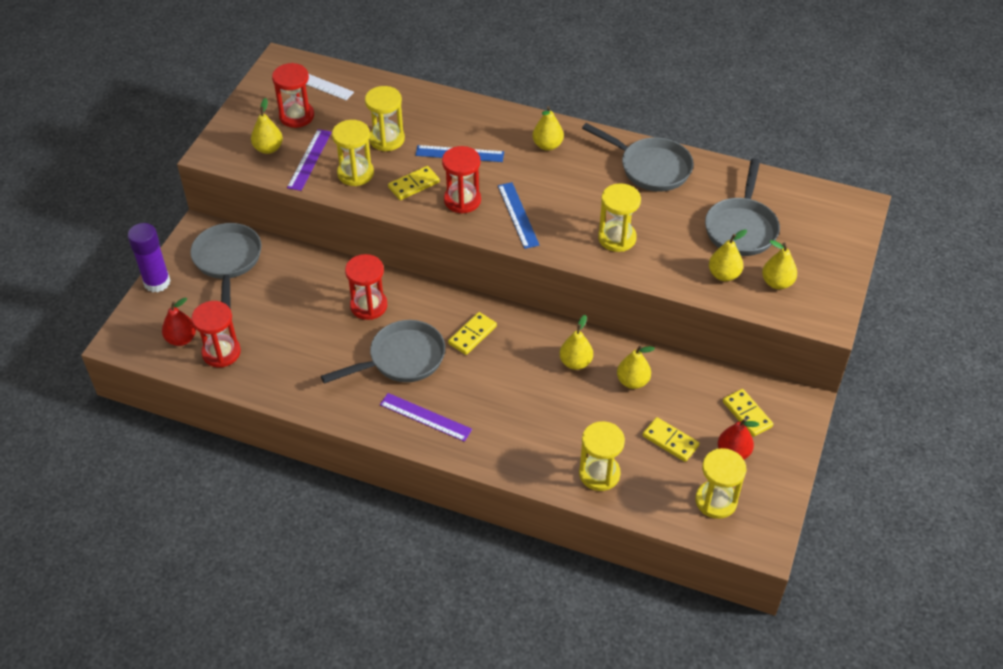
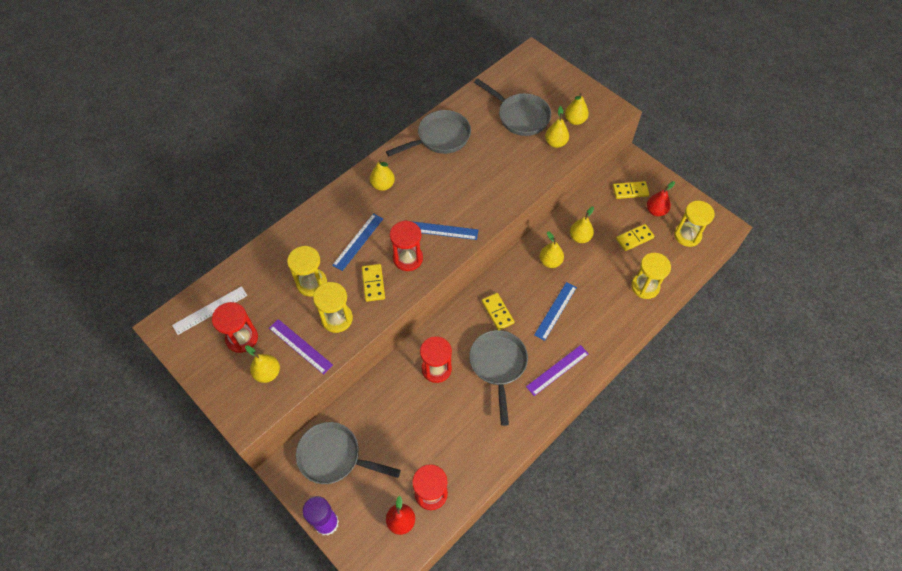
camera: 65 degrees left, 10 degrees up
yellow hourglass [598,183,641,252] -> none
none -> blue ruler [534,282,577,341]

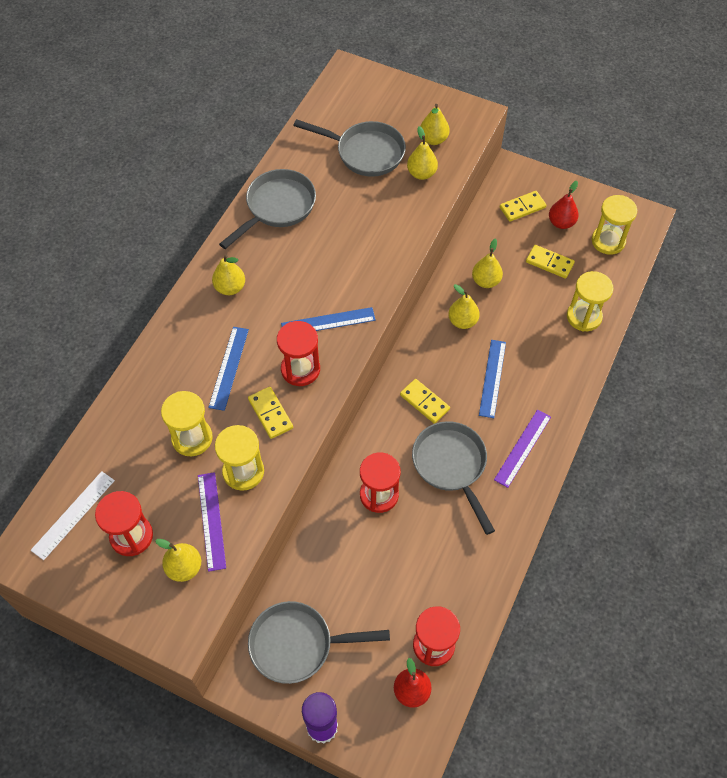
camera: 20 degrees left, 0 degrees up
purple ruler [269,319,333,375] -> purple ruler turned 60 degrees clockwise [198,472,226,572]
yellow domino [616,224,655,251] -> yellow domino turned 75 degrees clockwise [526,245,575,279]

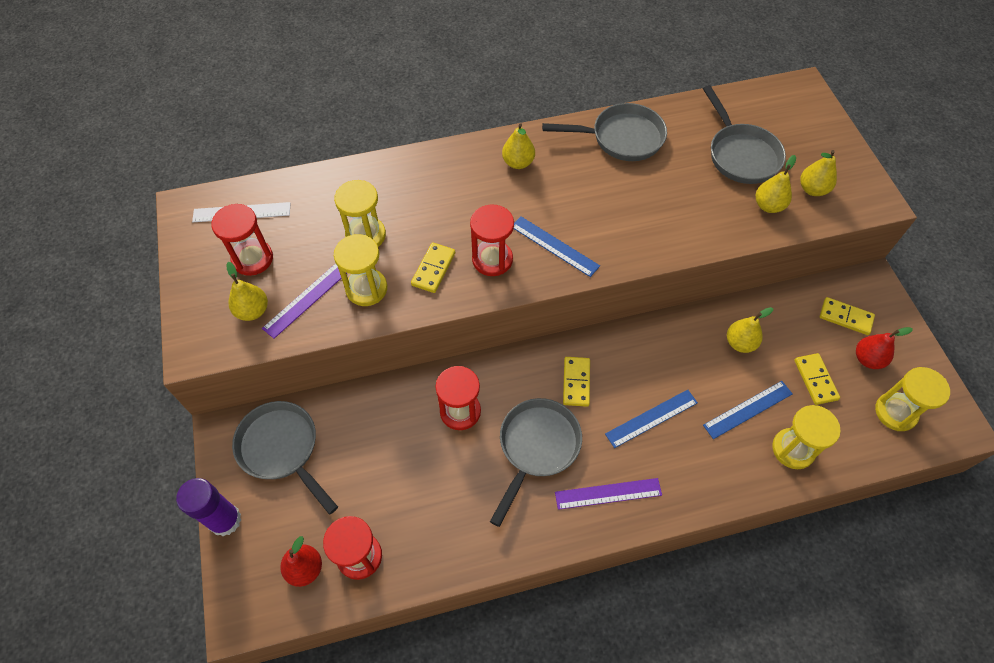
camera: 50 degrees right, 0 degrees up
blue ruler [208,327,249,411] -> blue ruler moved to [703,381,793,439]
yellow pear [448,284,480,329] -> none

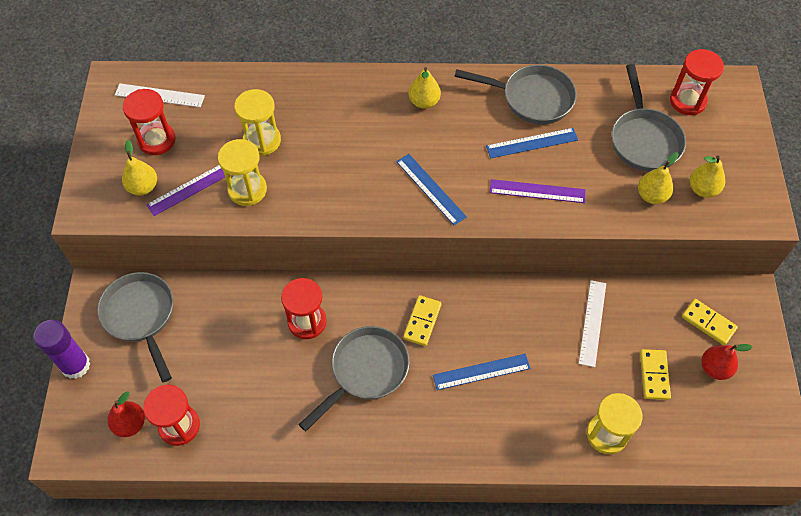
camera: 15 degrees right, 0 degrees up
yellow domino [411,242,455,293] -> none
red hourglass [470,204,514,276] -> red hourglass moved to [670,49,724,115]
purple ruler [555,478,662,510] -> purple ruler moved to [490,179,586,203]
blue ruler [703,381,793,439] -> blue ruler moved to [486,128,578,158]
yellow pear [727,307,773,353] -> white ruler [579,280,606,367]
yellow hourglass [875,367,950,431] -> none

